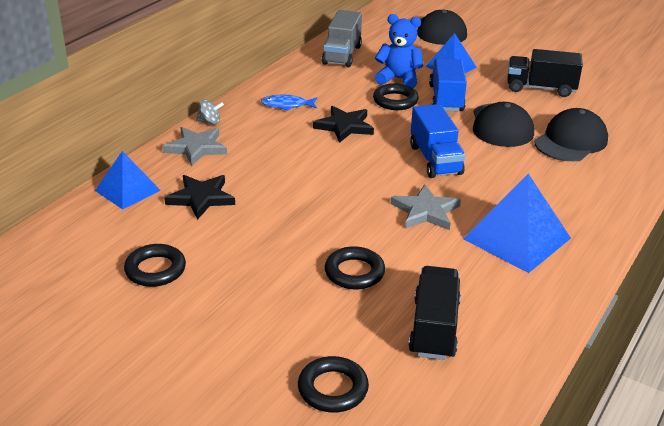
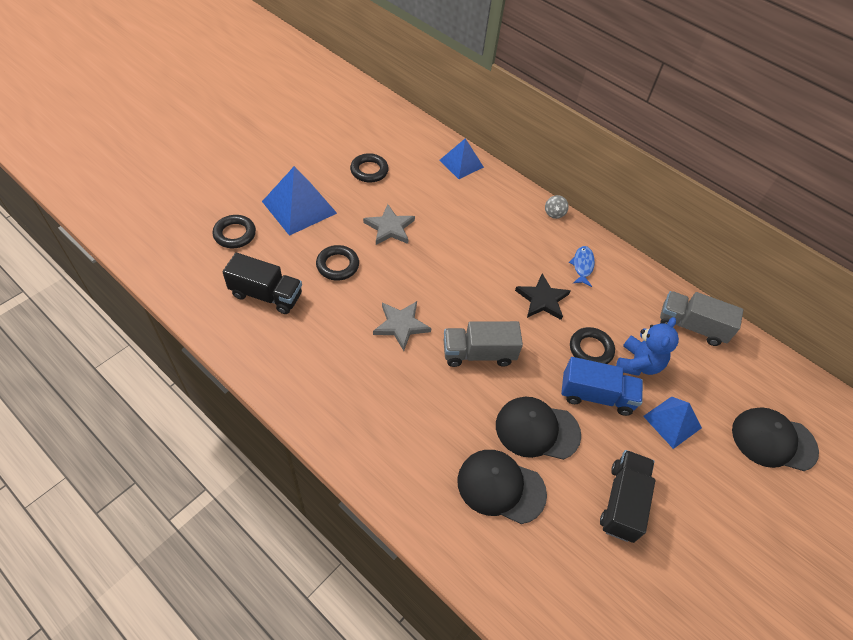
camera: 95 degrees right, 20 degrees up
grey star [162,127,227,166] -> grey star moved to [363,204,415,245]
black star [164,175,235,219] -> none
blue truck [410,104,465,178] -> grey truck [444,321,523,367]
blue pyramid [463,174,571,273] -> blue pyramid moved to [262,166,337,236]
black cap [534,108,608,161] -> black cap turned 150 degrees clockwise [457,450,547,524]

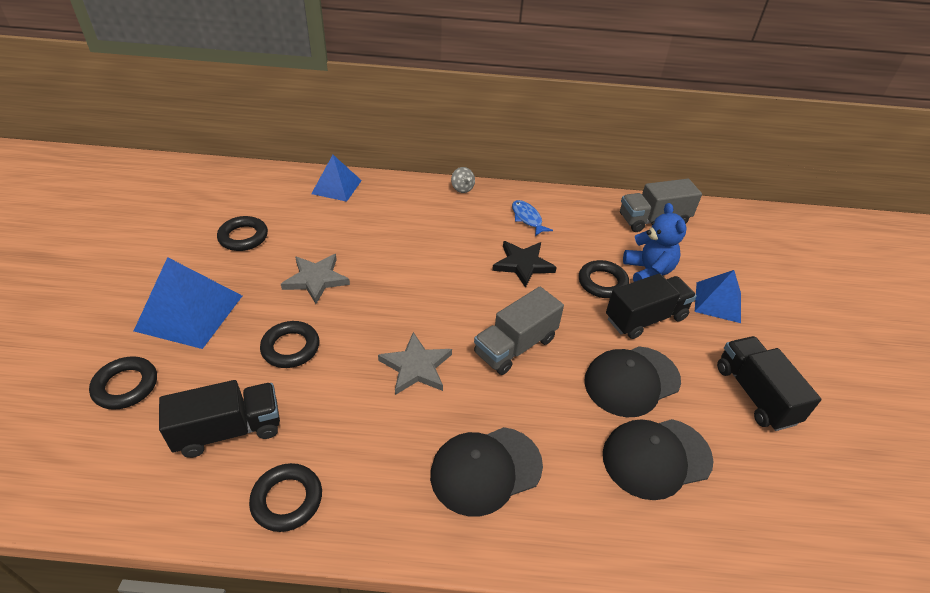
camera: 35 degrees left, 10 degrees down
blue truck [561,357,643,416] -> black truck [606,274,697,339]
black cap [732,407,819,471] -> black cap moved to [430,427,543,516]
none -> black ring [249,463,322,532]

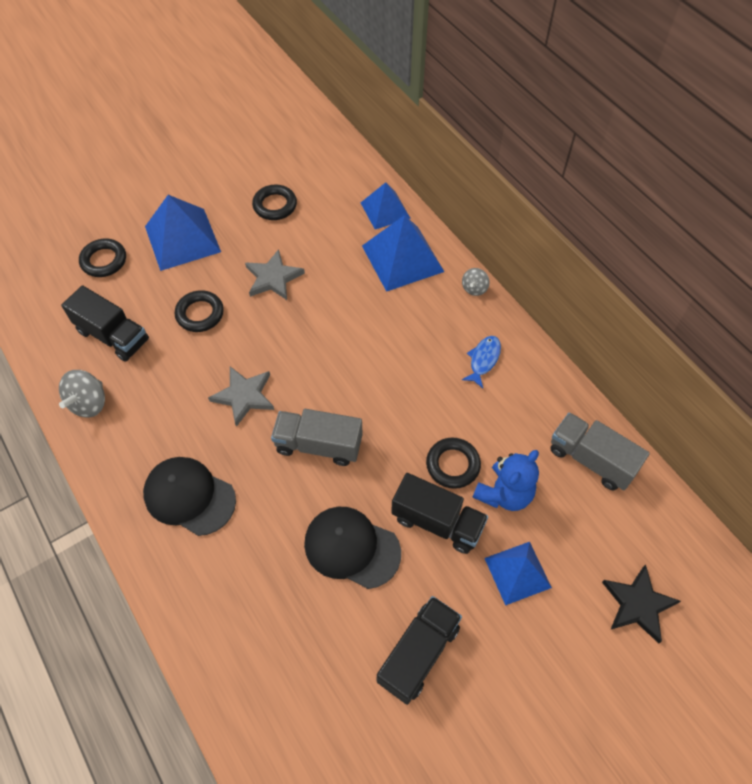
camera: 55 degrees right, 15 degrees up
black ring [249,463,322,532] -> grey spinning top [59,370,105,417]
black star [492,241,557,288] -> black star moved to [602,564,681,643]
black cap [603,419,714,500] -> none
none -> blue pyramid [362,215,444,292]

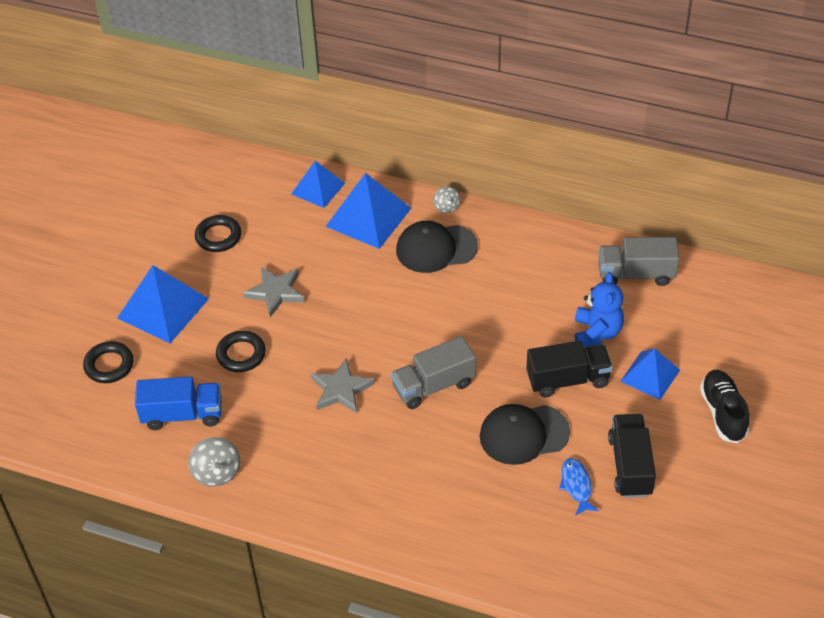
camera: 35 degrees left, 10 degrees down
black truck [61,285,149,362] -> blue truck [135,377,222,430]
black cap [143,457,236,536] -> black cap moved to [396,221,478,273]
black ring [426,438,481,489] -> none
blue fish [462,336,501,388] -> blue fish moved to [559,458,599,516]
black star [602,564,681,643] -> none
none -> black shoe [700,370,749,443]

